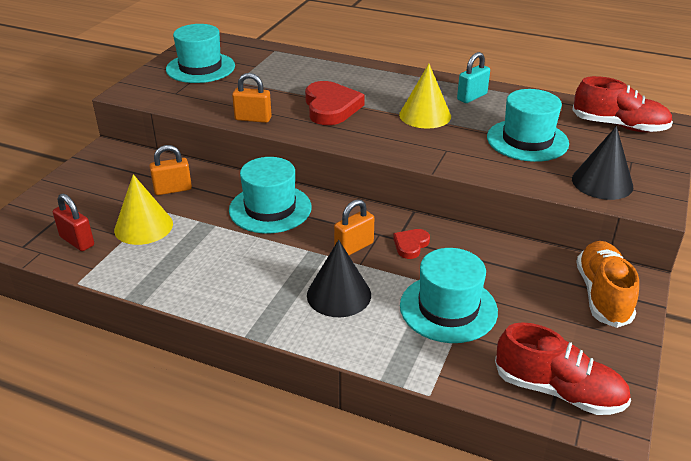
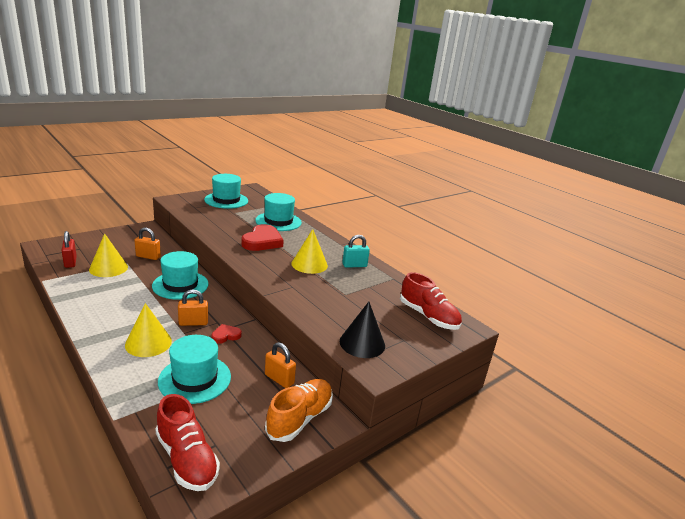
camera: 25 degrees right, 10 degrees down
orange padlock [232,73,272,123] -> orange padlock moved to [265,342,296,388]
black cone [307,240,371,317] -> yellow cone [125,303,172,357]
turquoise hat [487,89,569,162] -> turquoise hat moved to [255,193,302,231]

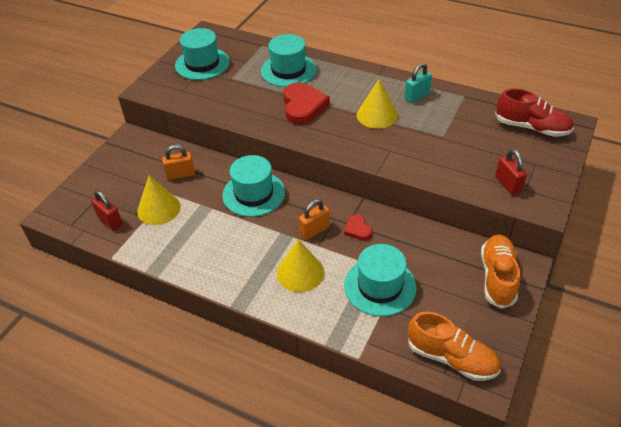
camera: 20 degrees left, 20 degrees up
red shoe [155,394,220,491] -> orange shoe [408,312,500,381]
red heart [211,324,242,344] -> red heart turned 60 degrees counterclockwise [344,214,372,241]
orange padlock [265,342,296,388] -> none
black cone [340,302,385,358] -> red padlock [495,149,527,195]

